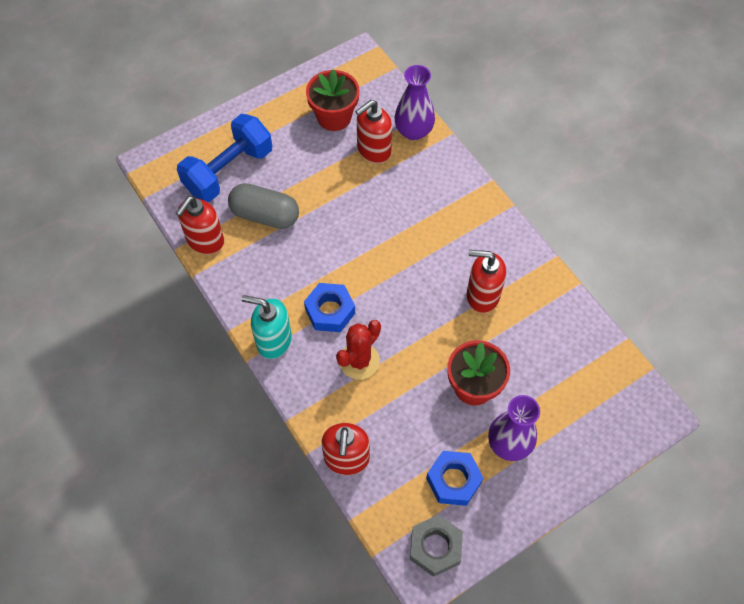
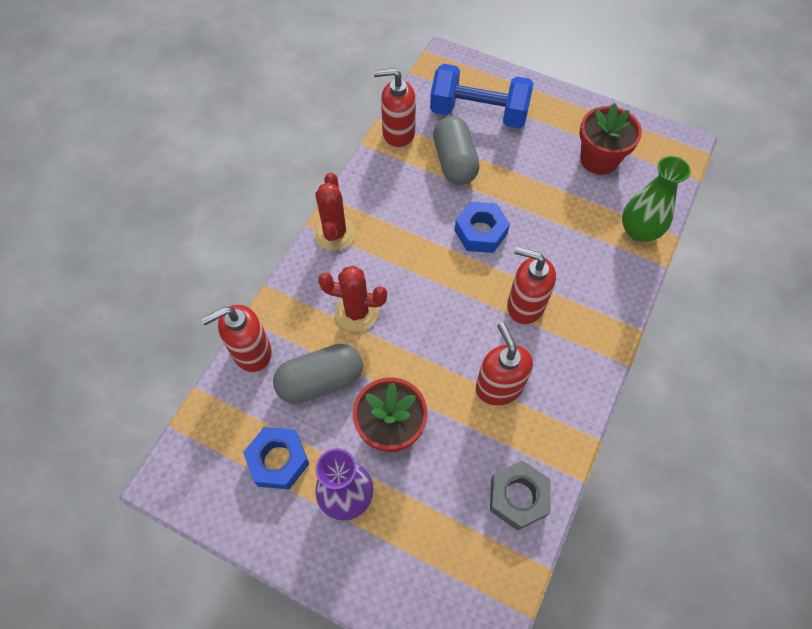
camera: 60 degrees right, 0 degrees up
turquoise soap dispenser [241,295,292,359] -> red cactus [314,172,356,251]
blue nut [304,283,355,332] -> blue nut moved to [454,202,510,253]
red soap dispenser [355,100,392,164] -> red soap dispenser moved to [507,247,556,325]
purple vase [394,65,435,140] -> green vase [622,156,691,242]
grey nut [410,515,463,577] -> grey nut moved to [490,460,550,531]
none -> grey capsule [273,344,363,404]

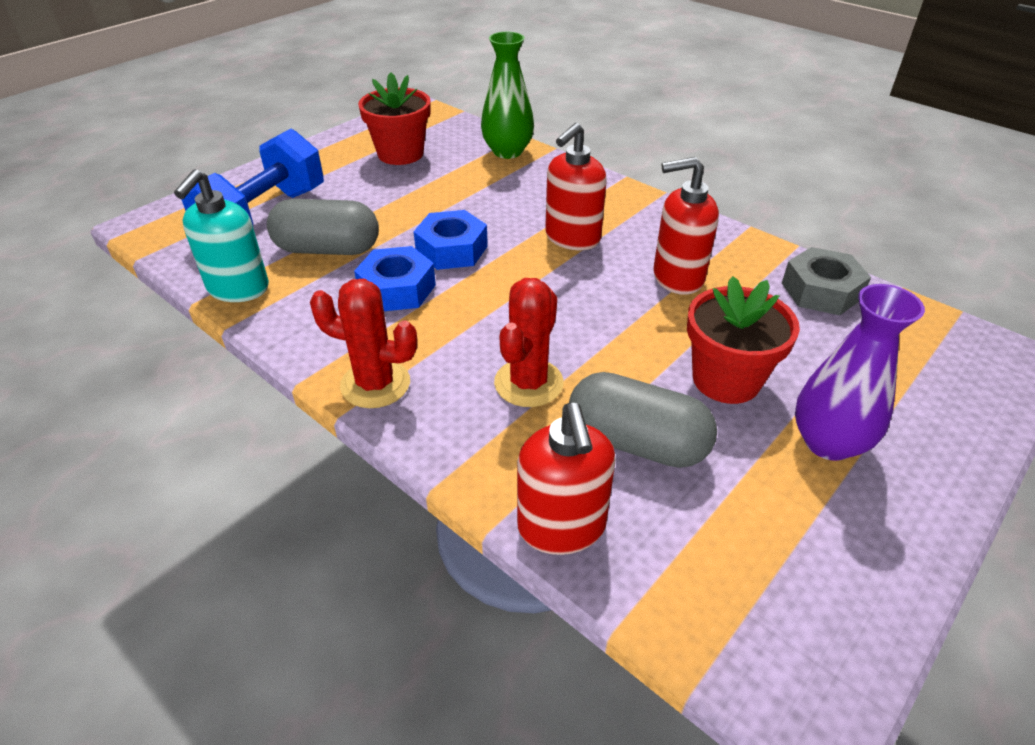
camera: 75 degrees left, 20 degrees down
blue nut [243,427,309,490] -> blue nut moved to [354,246,436,311]
grey capsule [273,344,363,404] -> grey capsule turned 60 degrees counterclockwise [569,372,717,468]
red soap dispenser [374,68,416,148] -> turquoise soap dispenser [174,169,269,302]

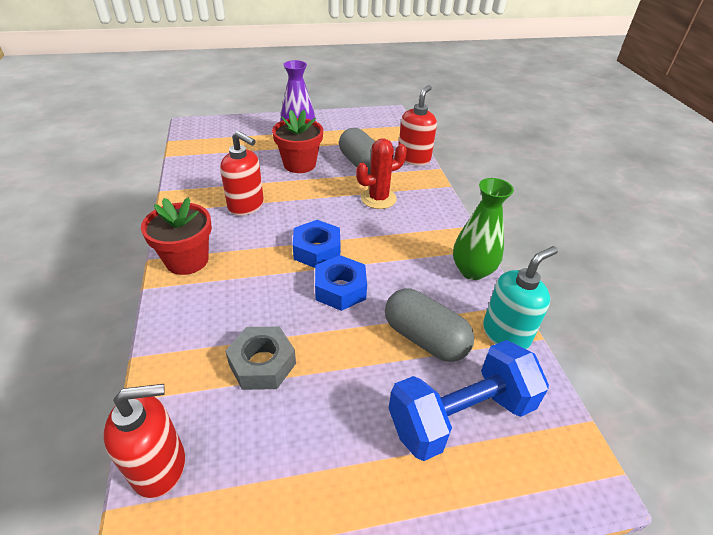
camera: 145 degrees left, 0 degrees up
red cactus [310,279,417,408] -> none
blue nut [354,246,436,311] -> blue nut moved to [293,220,340,268]
red flower pot [358,72,431,165] -> red flower pot moved to [141,197,212,275]
green vase [481,32,534,159] -> green vase moved to [453,178,514,280]
red soap dispenser [545,123,607,250] -> red soap dispenser moved to [104,384,185,498]
grey nut [782,247,871,315] -> grey nut moved to [225,327,296,390]

